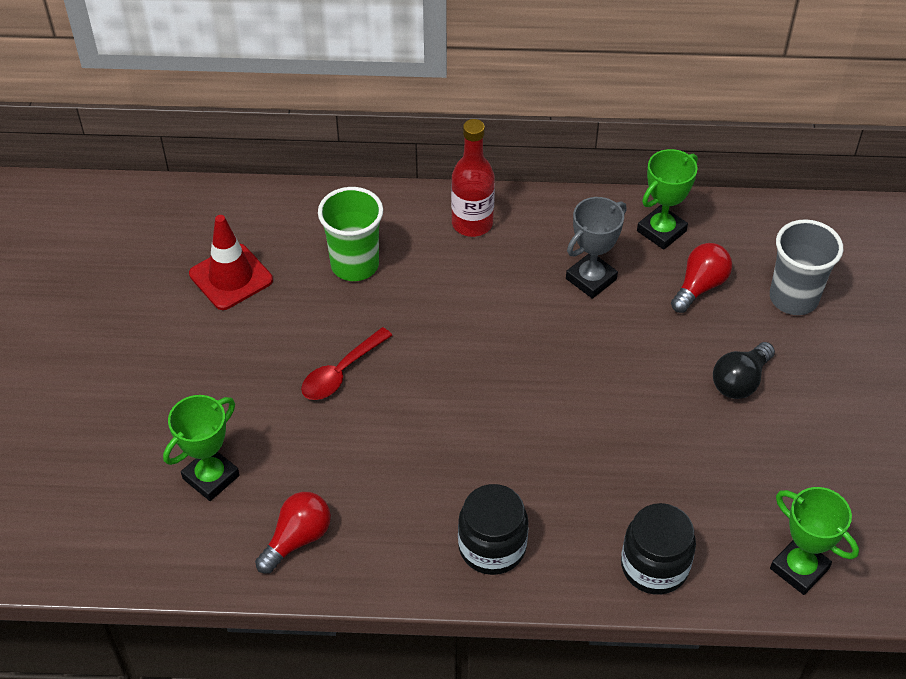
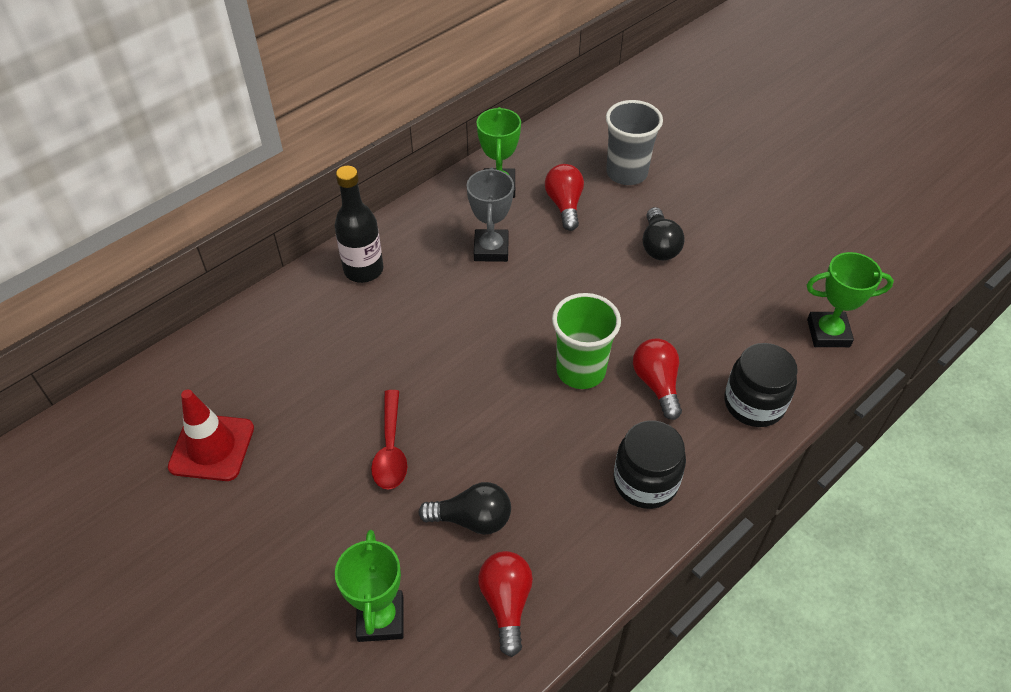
camera: 45 degrees left, 0 degrees up
green cup [318,187,383,281] -> green cup moved to [552,293,621,389]
red bottle [451,119,495,237] -> black bottle [335,166,383,283]
none -> black light bulb [418,482,511,535]
none -> red light bulb [633,338,682,420]

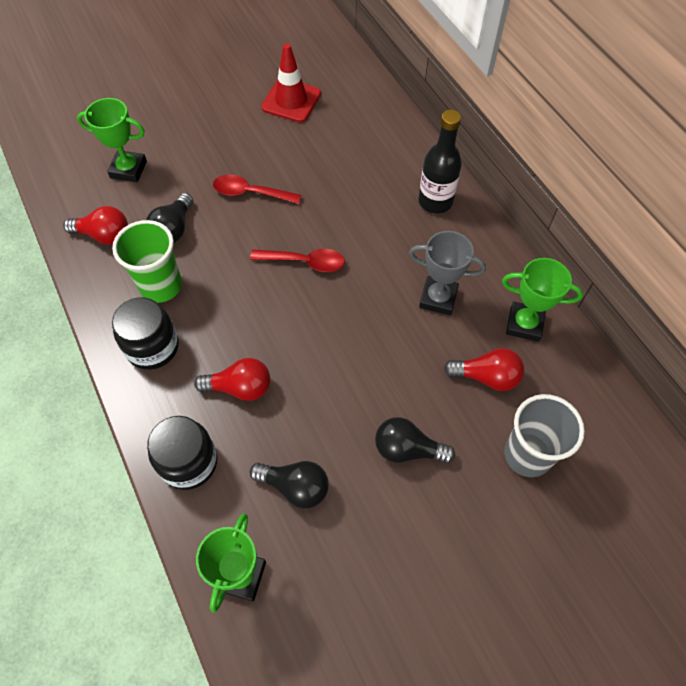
camera: 105 degrees right, 10 degrees up
green cup [552,293,621,389] -> green cup moved to [112,220,182,303]
none -> red spoon [250,249,345,272]
none -> black light bulb [250,461,329,508]

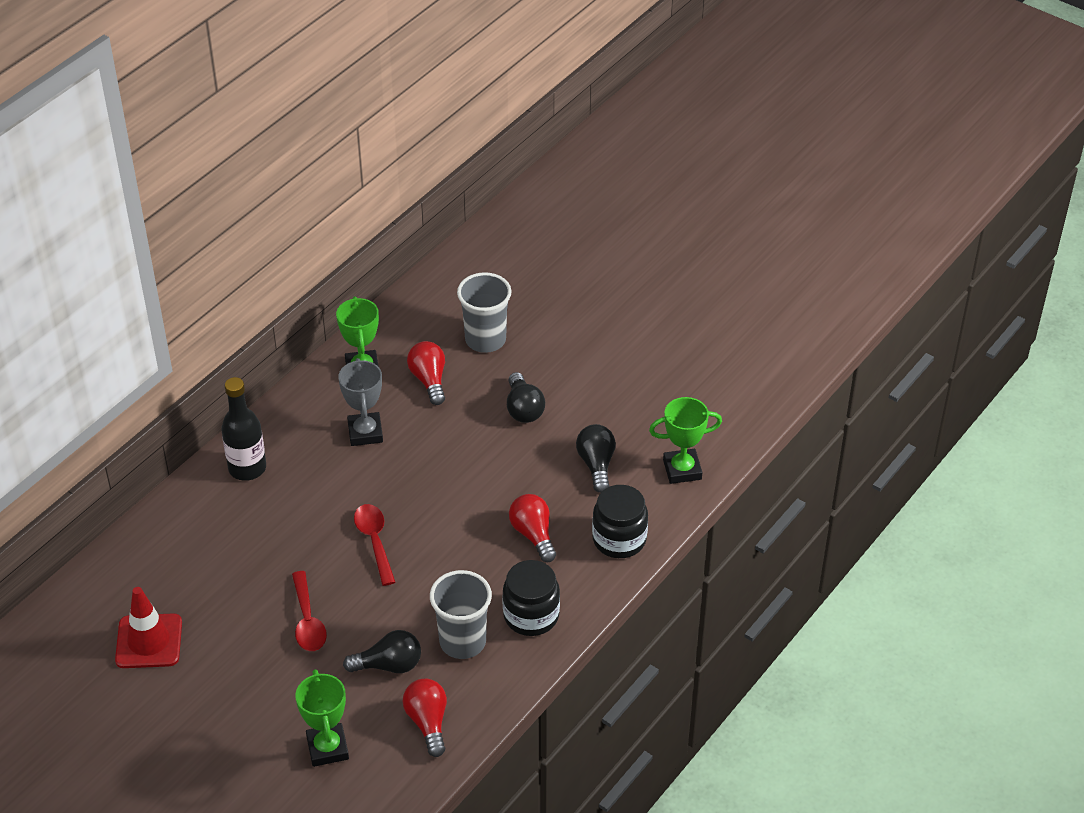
camera: 115 degrees left, 15 degrees down
green cup [112,220,182,303] -> grey cup [430,570,492,659]

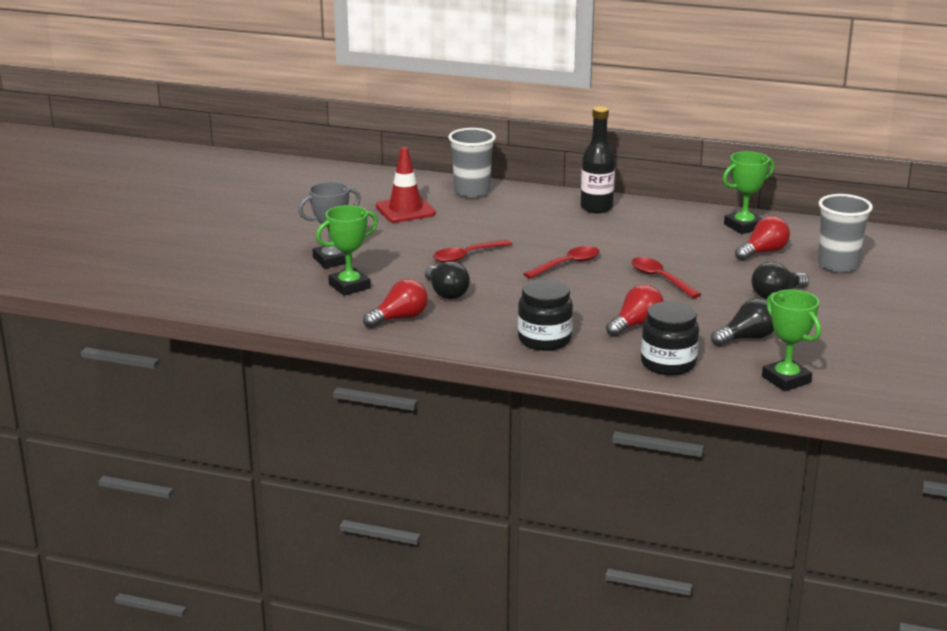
camera: 70 degrees right, 20 degrees down
grey trophy [338,358,383,446] -> grey trophy moved to [298,182,361,269]
grey cup [430,570,492,659] -> grey cup moved to [448,128,496,198]
none -> red spoon [631,257,701,298]

